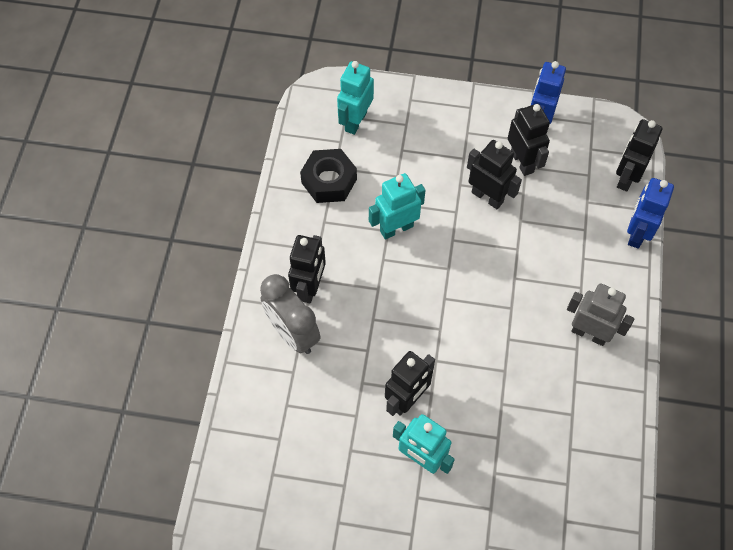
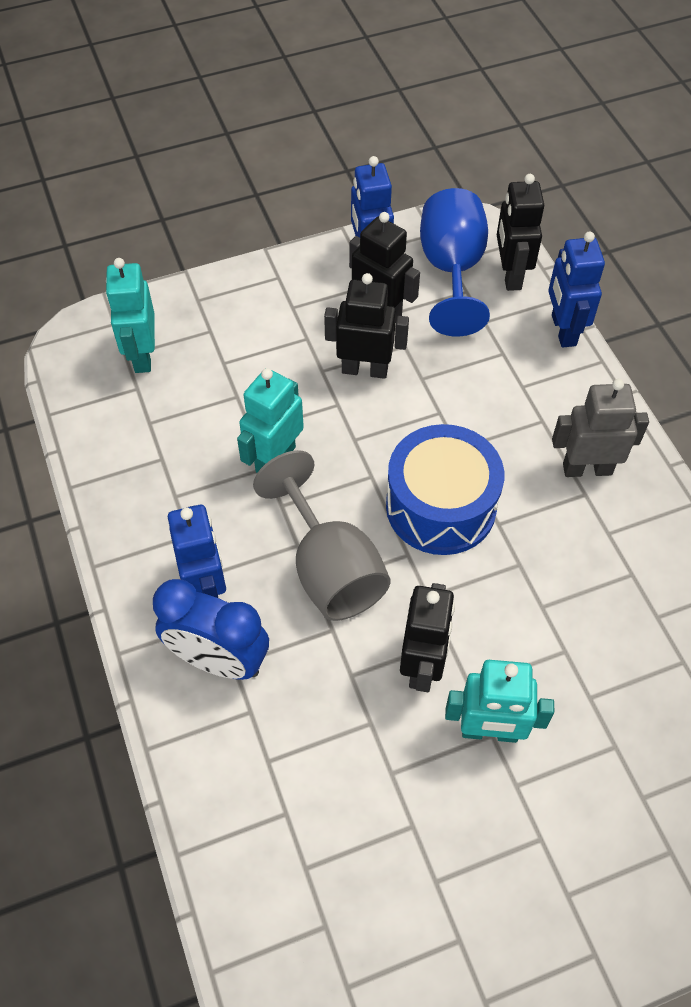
camera: 30 degrees left, 5 degrees down
grey clock [260,274,321,354] -> blue clock [153,579,269,680]
black robot [288,235,326,303] -> blue robot [168,505,226,598]
black nut [300,149,357,203] -> none
none -> grey goblet [253,450,391,621]
none -> blue drum [386,424,504,555]
none -> blue goblet [420,188,490,337]

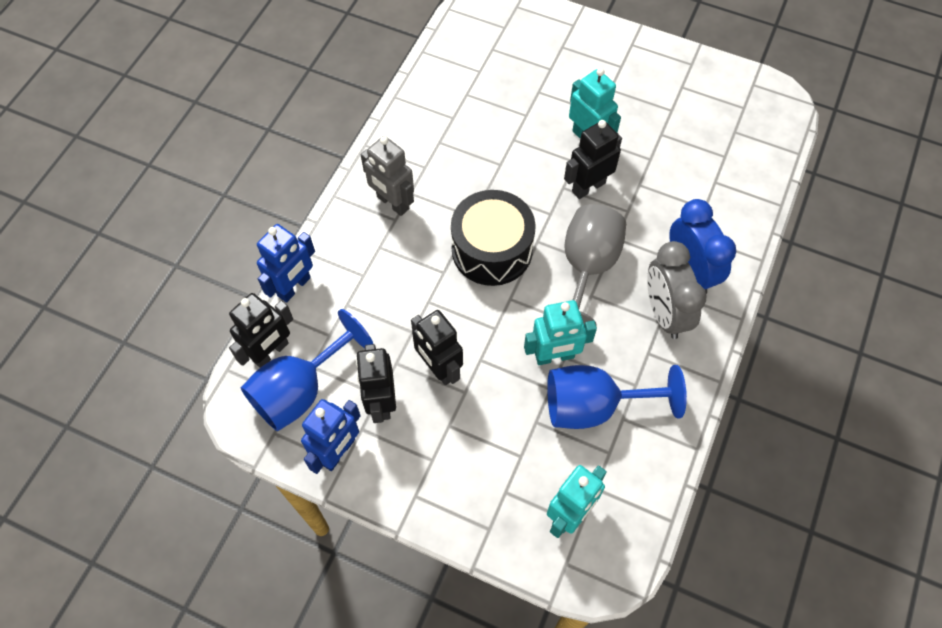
camera: 135 degrees left, 5 degrees up
blue robot [168,505,226,598] -> grey clock [647,241,706,339]
blue drum [386,424,504,555] -> black drum [451,190,536,286]
none -> blue goblet [547,365,687,429]

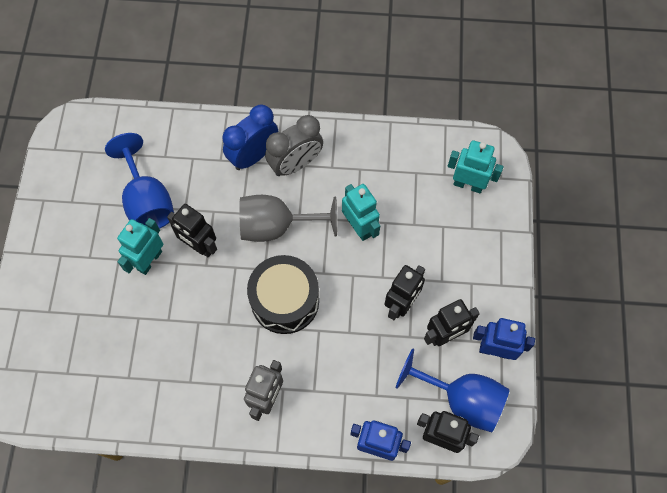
camera: 110 degrees left, 5 degrees up
blue goblet [547,365,687,429] -> blue goblet moved to [105,133,174,229]

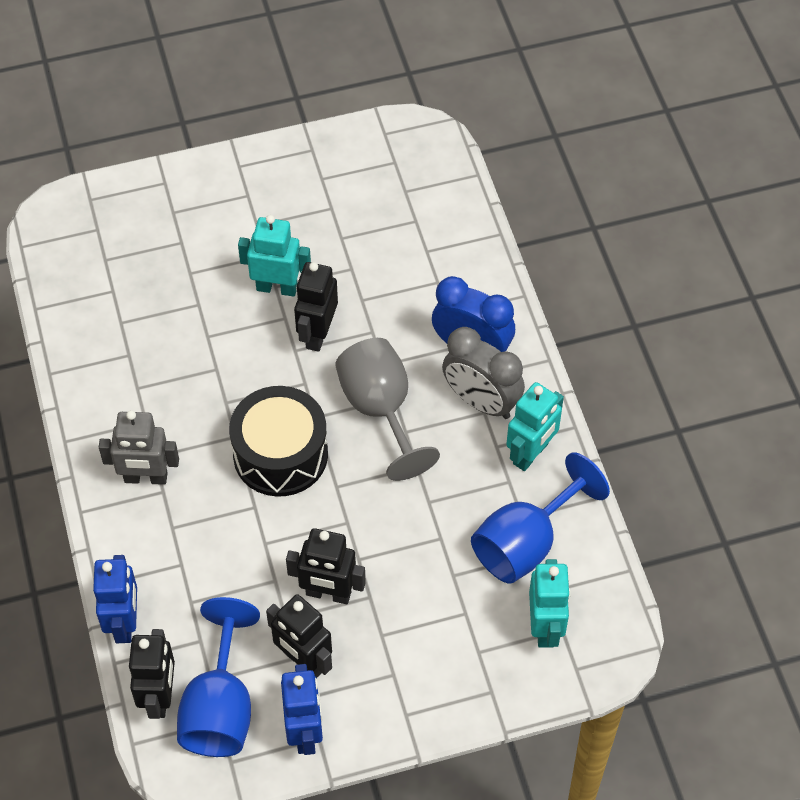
camera: 70 degrees right, 10 degrees down
blue goblet [105,133,174,229] -> blue goblet moved to [471,452,610,584]
turquoise robot [342,184,380,241] -> turquoise robot moved to [506,382,564,471]

